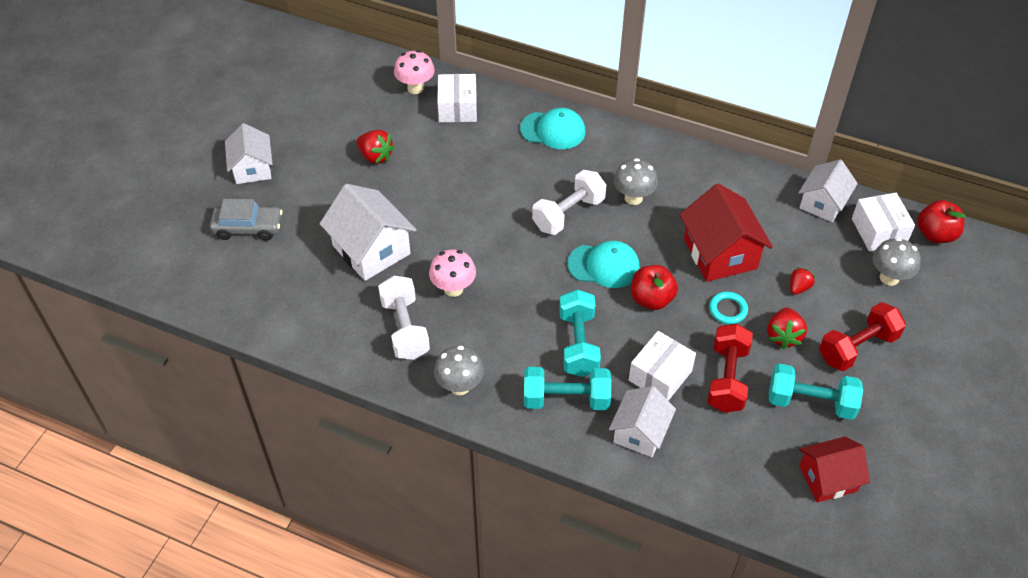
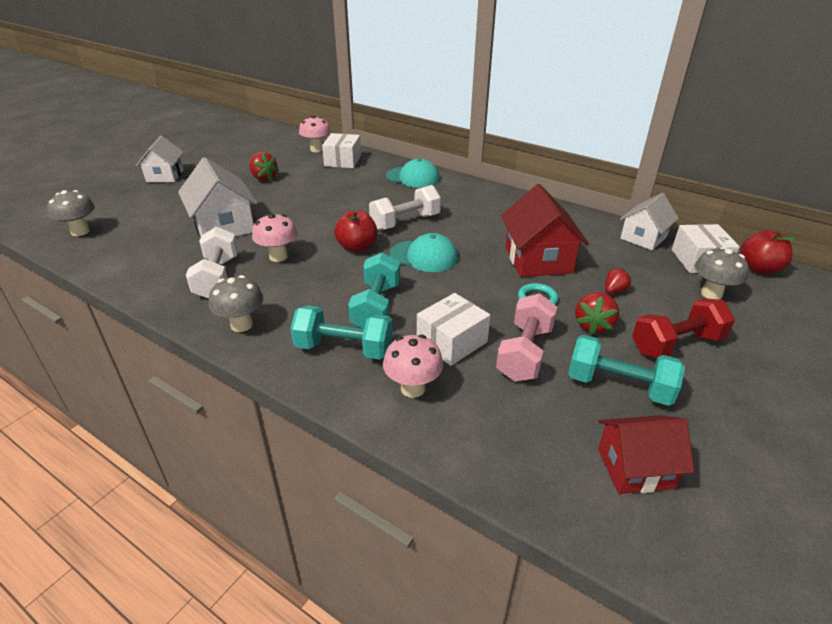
camera: 10 degrees right, 15 degrees down
grey car [210,199,283,241] -> none
white house [609,386,676,457] -> pink mushroom [383,335,443,398]
grey mushroom [614,158,658,205] -> grey mushroom moved to [47,190,95,236]
red apple [631,265,678,310] -> red apple moved to [334,210,378,252]
red dumbbell [707,323,753,413] -> pink dumbbell [496,294,557,382]

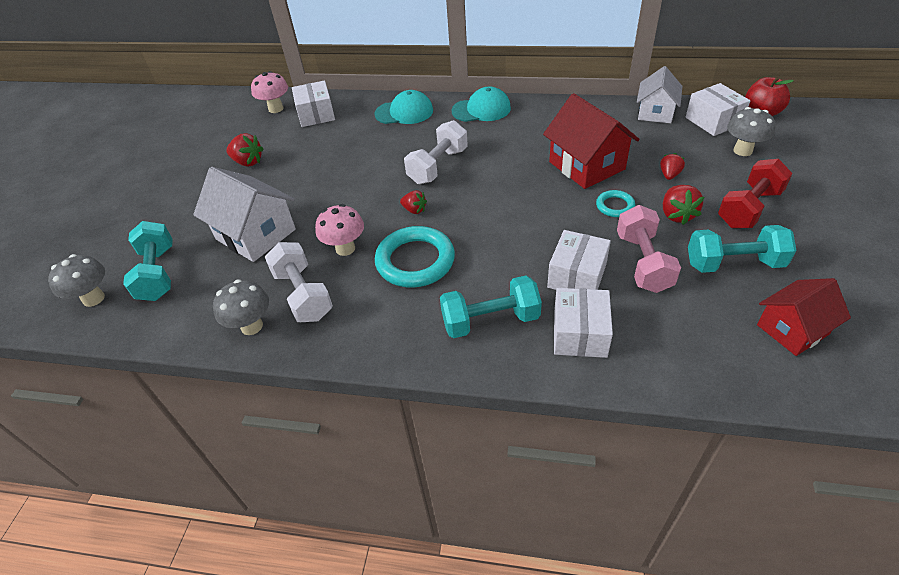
camera: 20 degrees left, 10 degrees up
white house [136,136,184,182] -> none
grey mushroom [209,275,263,332] -> grey mushroom moved to [213,279,269,335]
red apple [334,210,378,252] -> red strawberry [400,190,427,214]
turquoise dumbbell [348,252,400,328] -> turquoise dumbbell moved to [123,221,173,301]
pink mushroom [383,335,443,398] -> white box [554,288,613,358]
turquoise cap [390,233,458,272] -> turquoise cap moved to [452,87,511,122]
none -> turquoise ring [375,226,455,287]

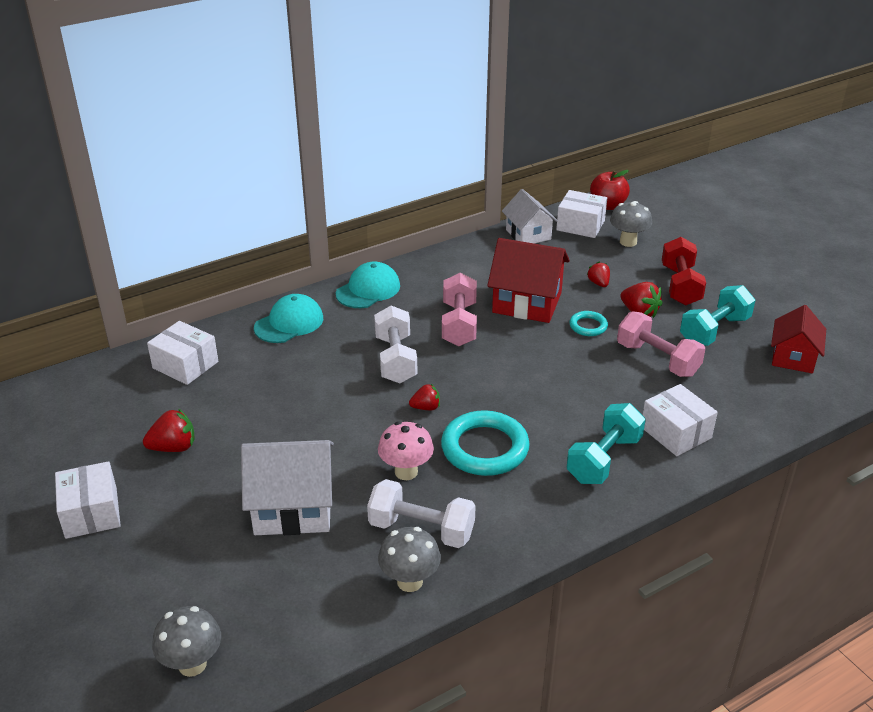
camera: 45 degrees left, 10 degrees down
turquoise dumbbell [123,221,173,301] -> none
pink mushroom [251,71,288,113] -> none
white box [547,230,611,290] -> white box moved to [55,461,121,539]
none -> pink dumbbell [442,273,477,346]

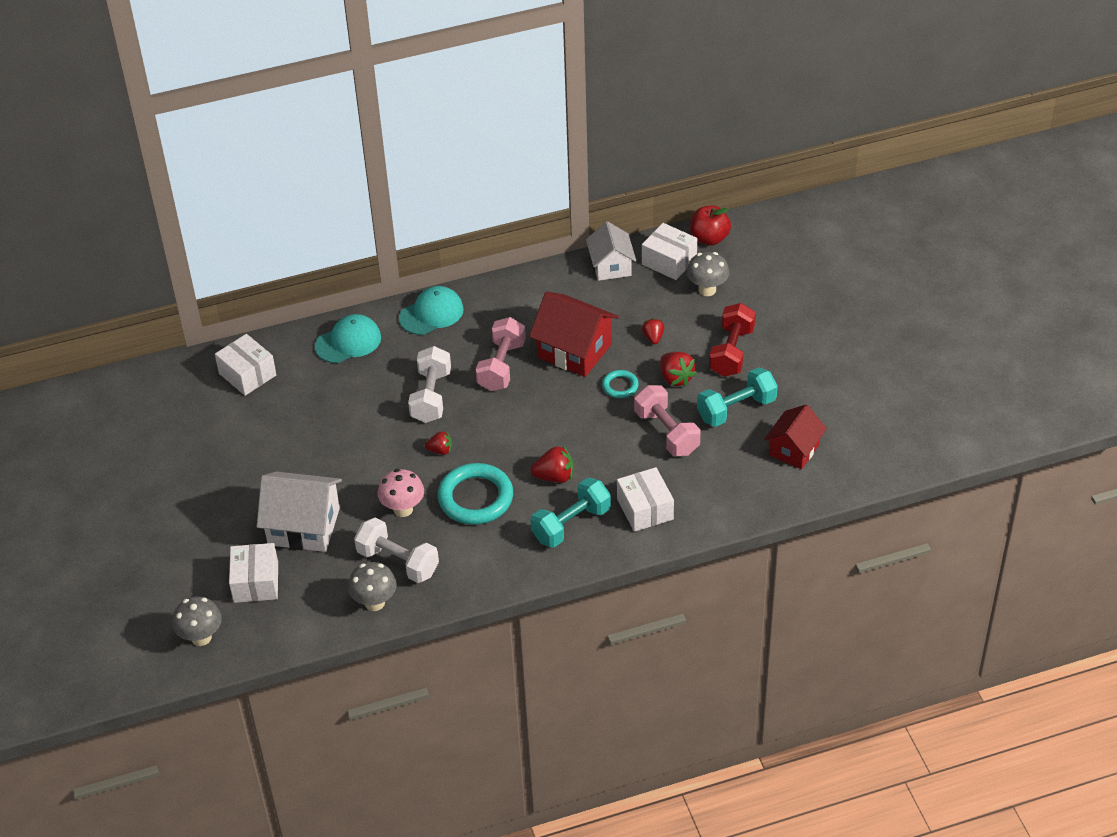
camera: 15 degrees right, 10 degrees up
white box [55,461,121,539] -> white box moved to [229,543,278,603]
red strawberry [143,408,195,452] -> red strawberry moved to [531,446,574,483]

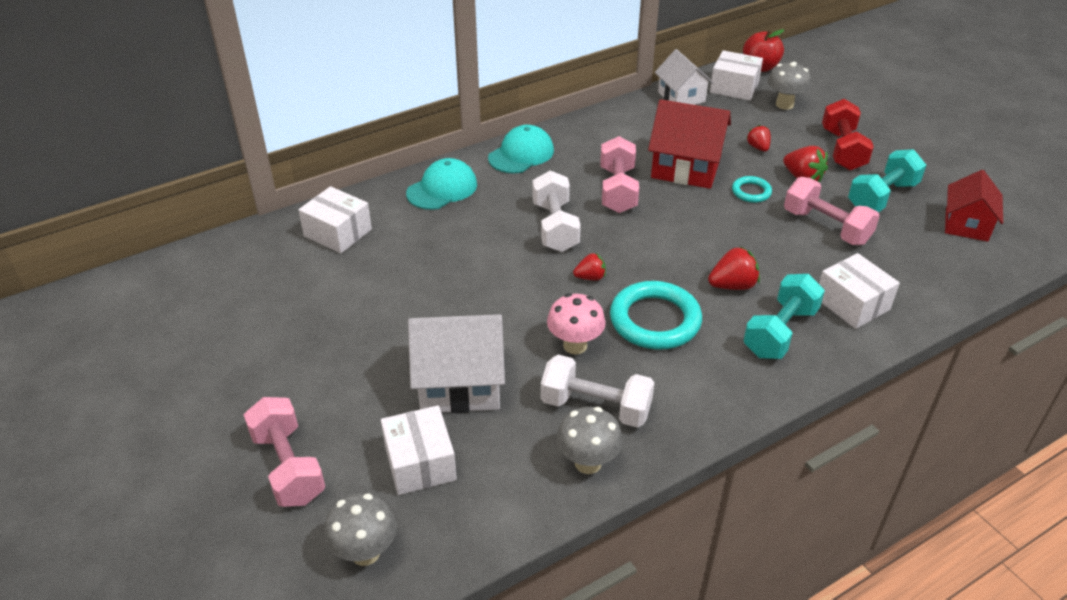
camera: 15 degrees left, 5 degrees down
none -> pink dumbbell [244,397,325,507]

